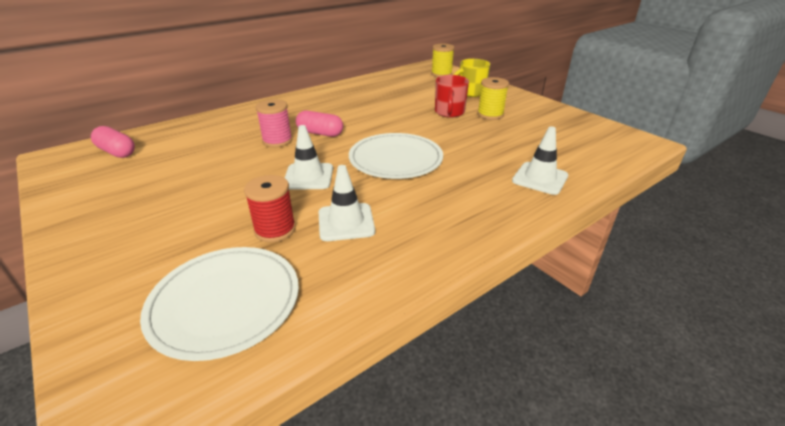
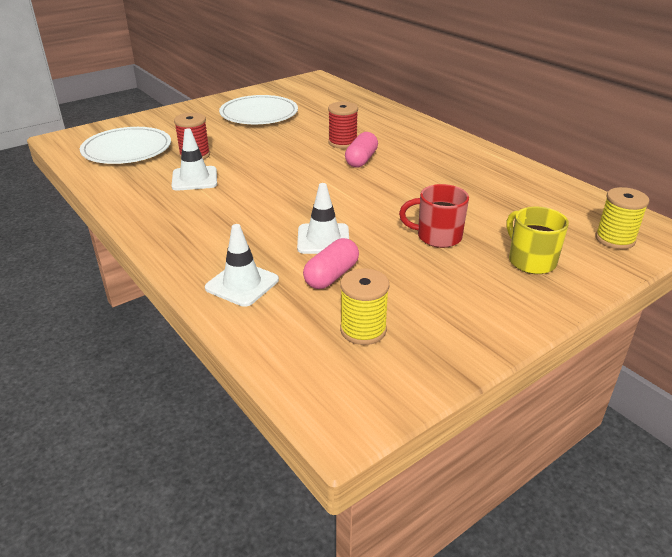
camera: 90 degrees right, 0 degrees up
pink capsule [91,126,135,158] -> pink capsule moved to [303,238,359,289]
pink spool [256,99,292,147] -> red spool [328,102,358,149]
white traffic cone [285,125,333,190] -> white traffic cone moved to [297,183,349,254]
white plate [349,133,443,179] -> white plate moved to [219,95,298,124]
yellow spool [477,77,509,120] -> yellow spool moved to [340,268,389,345]

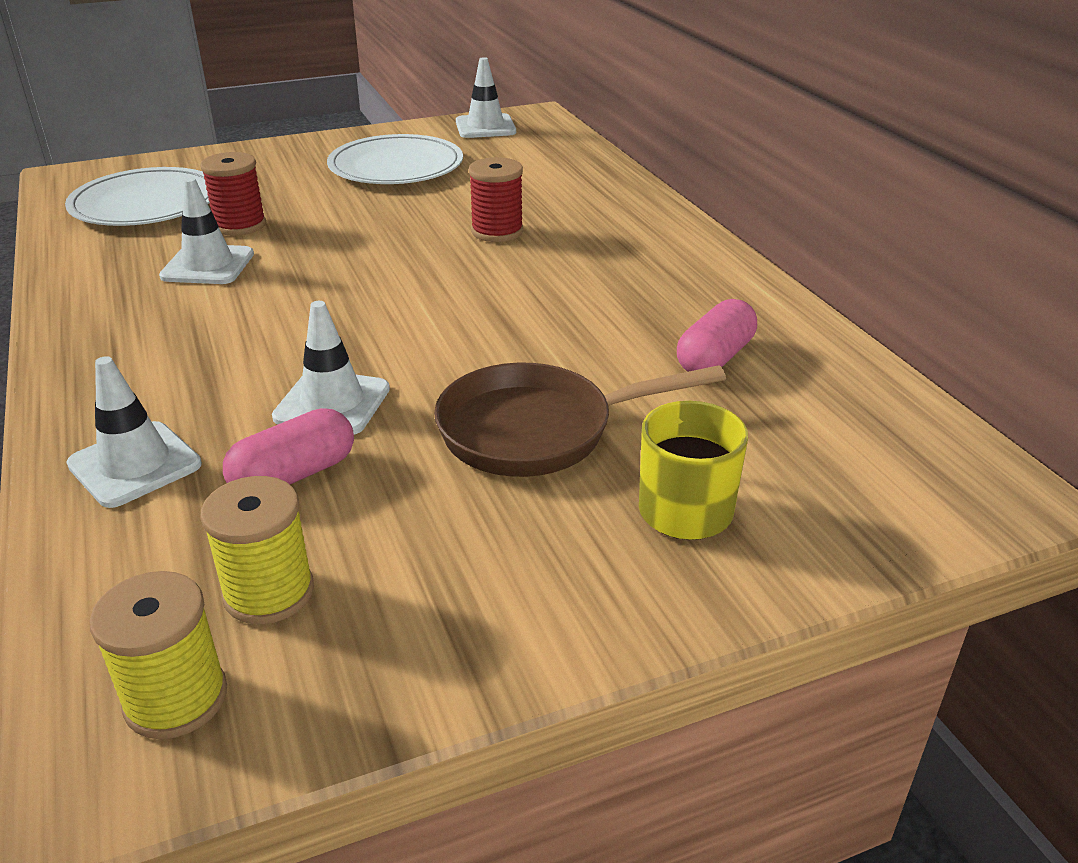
camera: 15 degrees right, 0 degrees up
pink capsule [345,132,378,167] -> pink capsule moved to [677,299,757,372]
red mug [399,184,469,248] -> brown pan [434,363,726,477]
yellow spool [595,187,649,249] -> yellow spool moved to [90,571,227,739]
none -> white traffic cone [456,57,516,138]

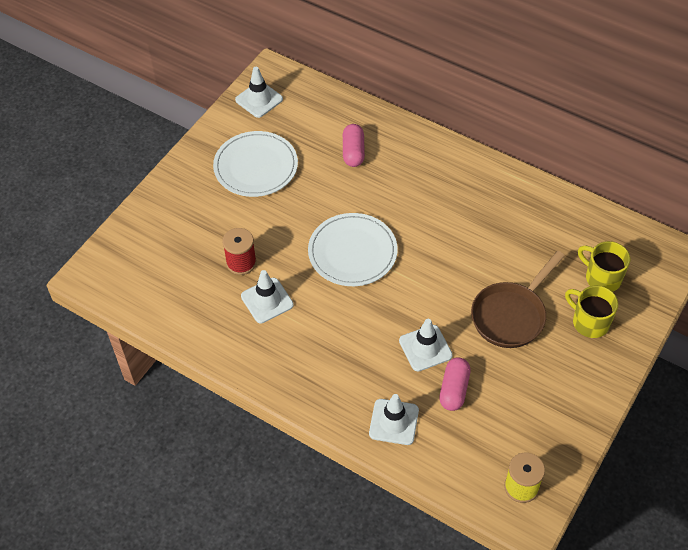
camera: 35 degrees left, 20 degrees up
white plate [65,167,210,226] -> white plate moved to [308,213,398,286]
yellow spool [200,476,314,624] -> none
red spool [469,157,523,242] -> none
pink capsule [677,299,757,372] -> pink capsule moved to [343,124,365,167]
none -> yellow mug [578,241,630,292]

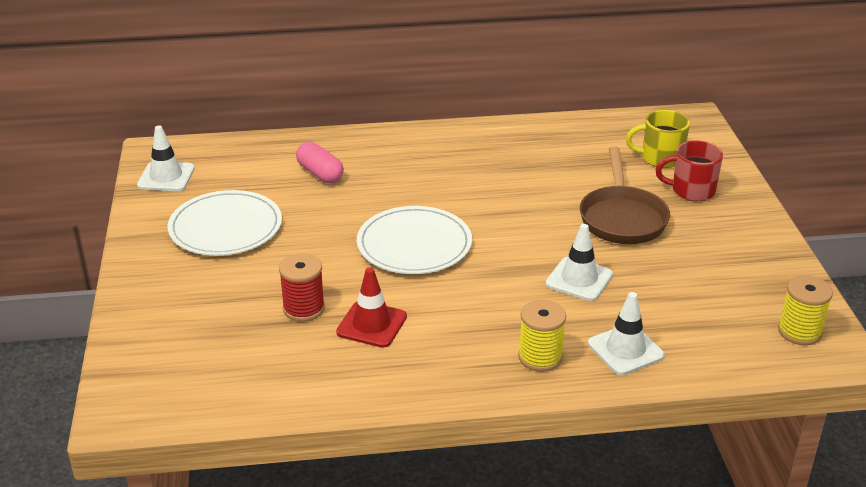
camera: 40 degrees left, 20 degrees down
white traffic cone [241,270,294,323] -> red traffic cone [336,268,407,348]
pink capsule [439,357,471,411] -> none
yellow mug [565,286,618,338] -> red mug [655,140,723,201]
none -> yellow spool [518,300,566,372]

